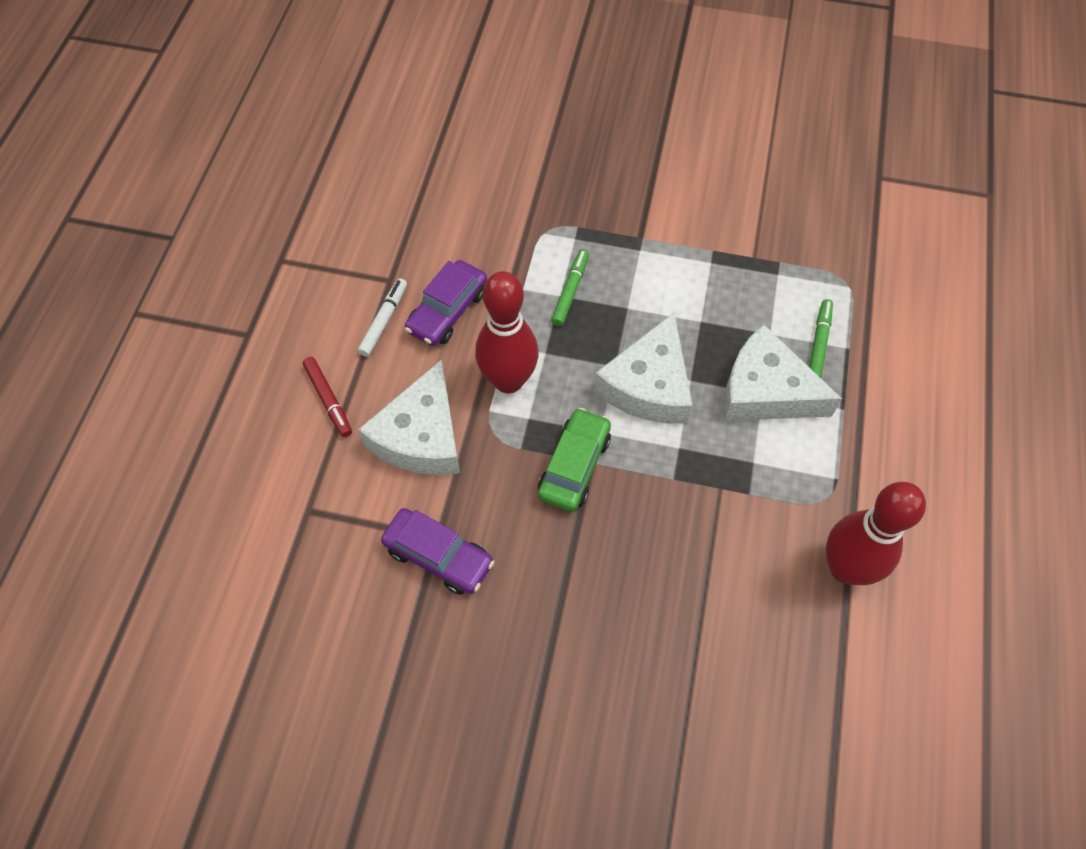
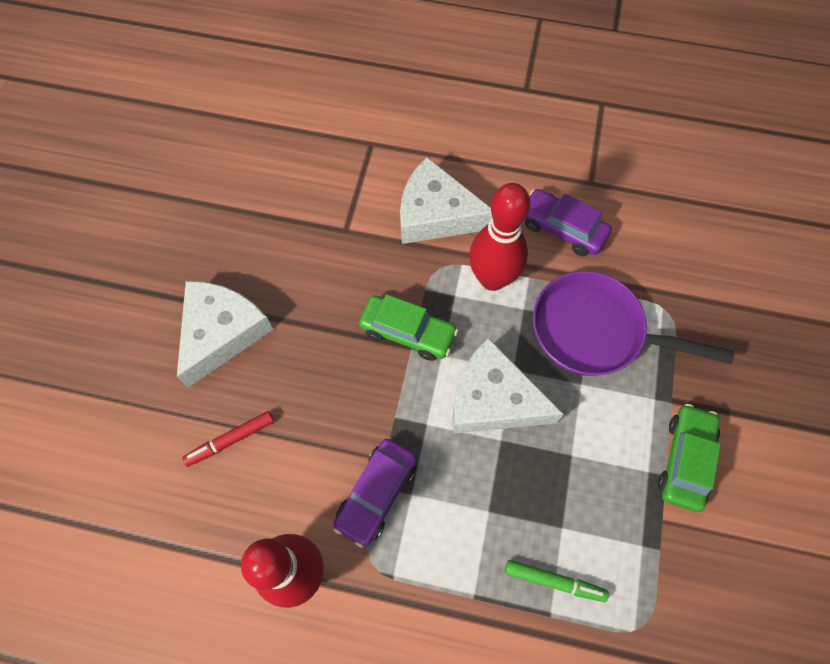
camera: 90 degrees right, 5 degrees up
red marker [303,357,352,437] -> red marker moved to [182,411,274,467]
white marker [358,278,407,357] -> none
purple car [381,508,495,595] -> purple car moved to [333,439,417,548]
green marker [551,249,589,326] -> purple pan [533,271,734,376]
white cheese [723,325,842,421] -> white cheese moved to [177,281,273,387]
none -> green car [658,404,721,512]

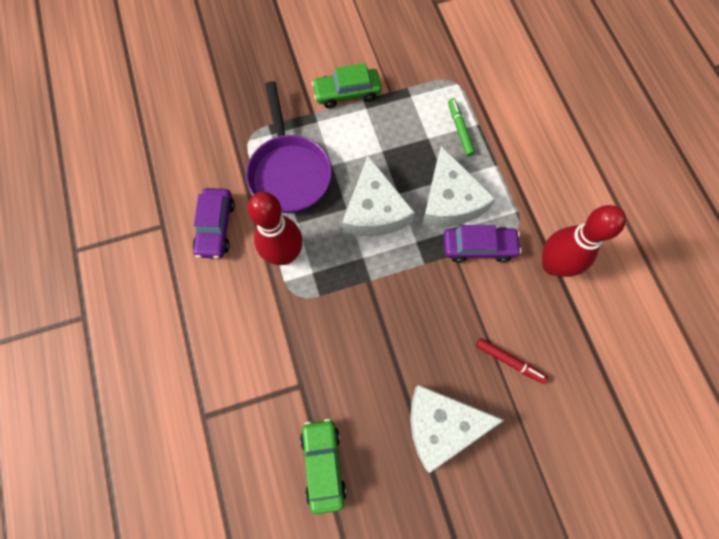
camera: 120 degrees left, 5 degrees up
green car [359,294,458,361] -> green car moved to [300,419,347,514]
white cheese [400,157,492,244] -> white cheese moved to [422,146,496,227]

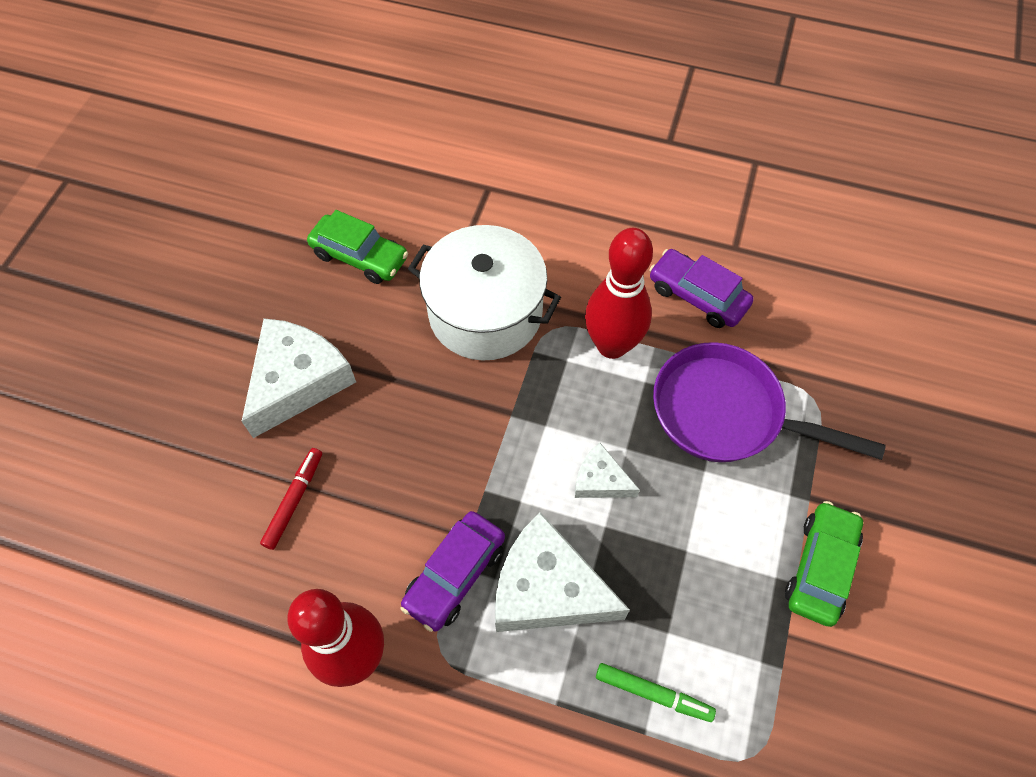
camera: 125 degrees right, 10 degrees down
white cheese [342,156,415,236] -> white cheese [575,443,640,498], size x0.52
red marker [476,338,548,384] -> red marker turned 135 degrees clockwise [260,448,322,550]
none -> white pot [408,225,561,361]

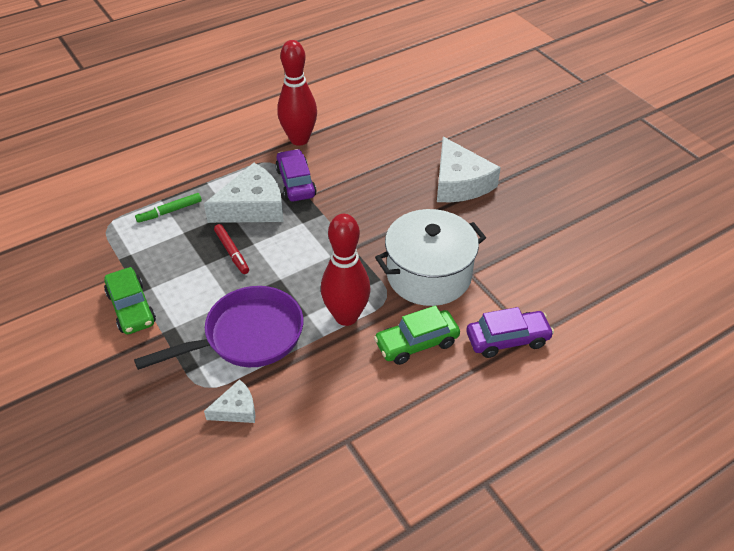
camera: 130 degrees right, 15 degrees down
red marker [260,448,322,550] -> red marker moved to [214,224,249,274]
green car [307,210,408,284] -> green car moved to [374,305,460,365]
white cheese [575,443,640,498] -> white cheese moved to [204,379,255,423]
purple car [649,249,754,328] -> purple car moved to [466,307,554,358]

